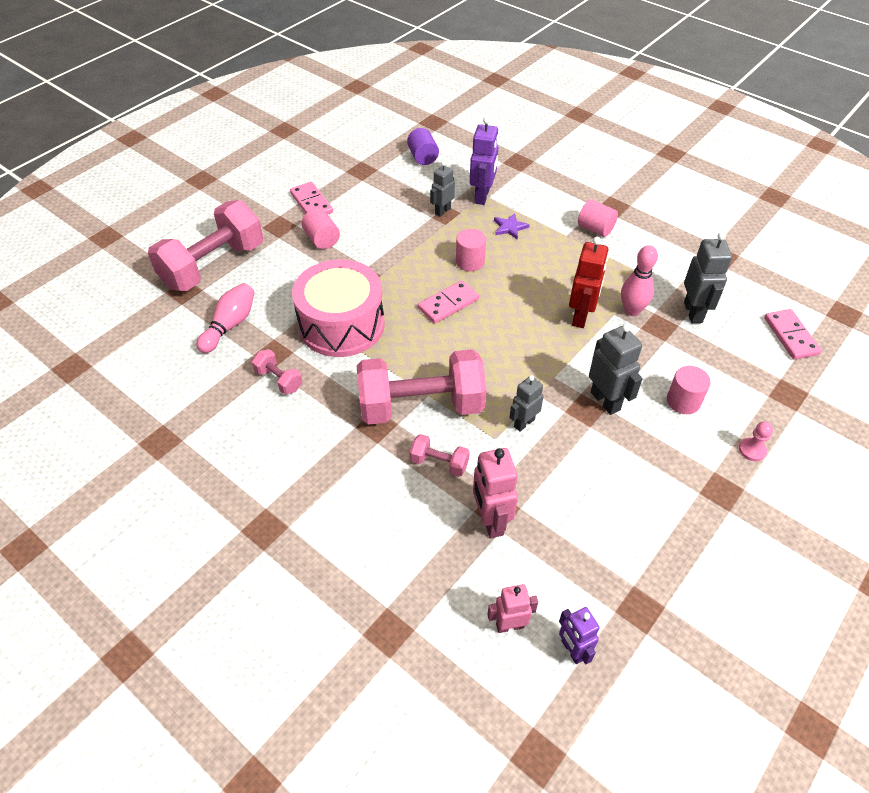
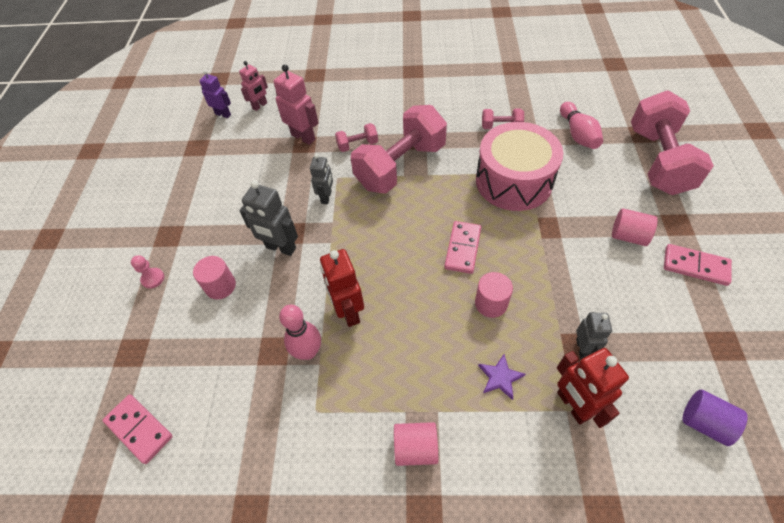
camera: 145 degrees right, 5 degrees up
purple robot [470,117,499,205] -> red robot [557,348,629,428]
grey robot [684,232,732,323] -> none

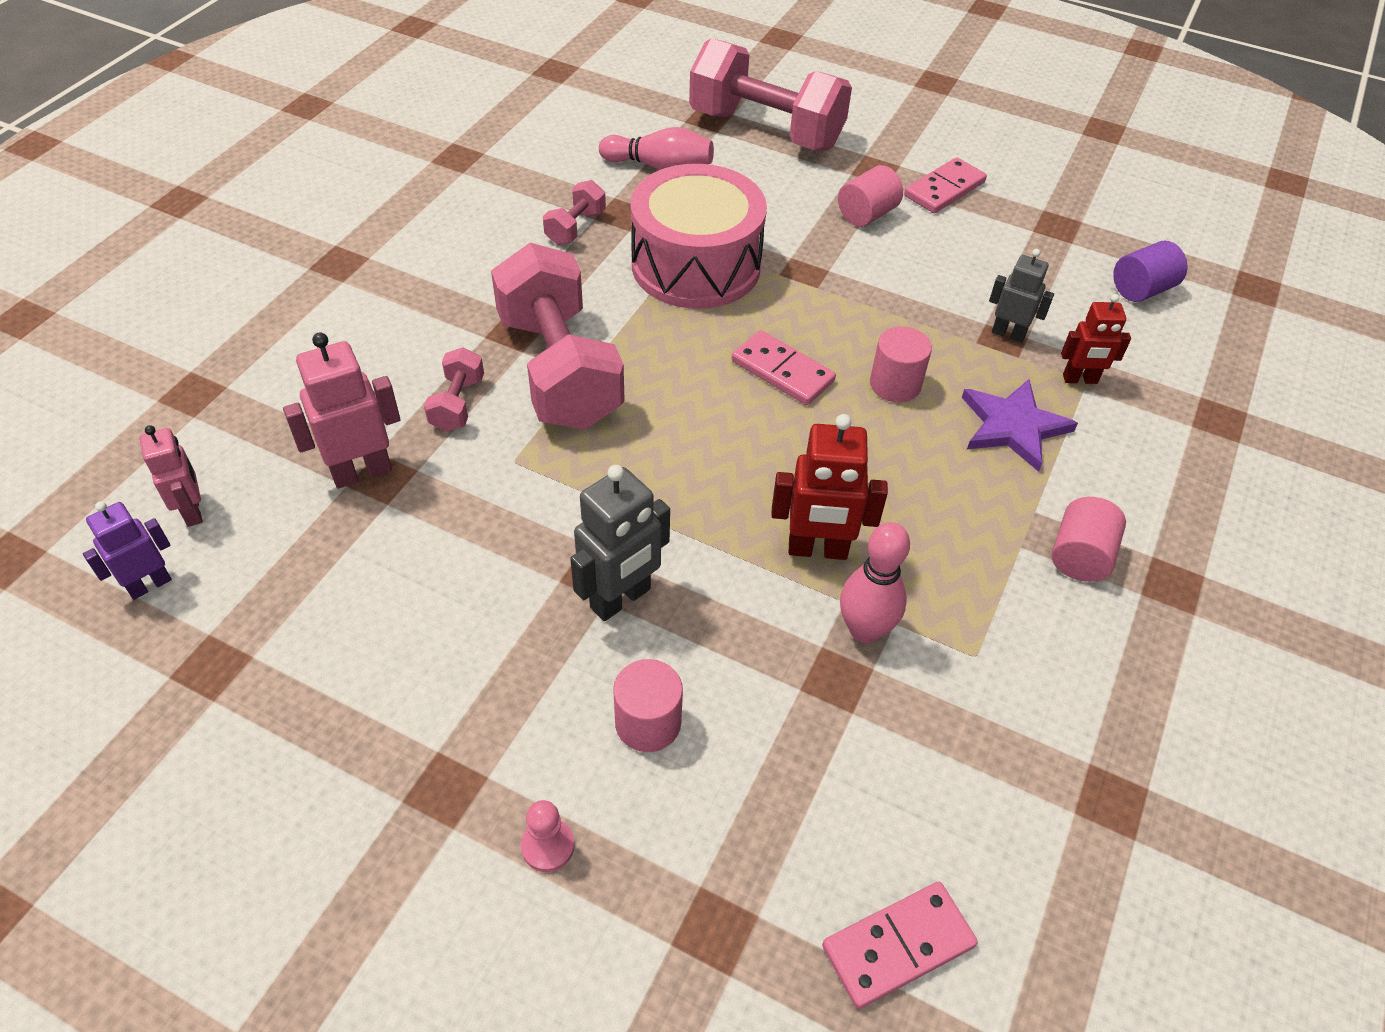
camera: 70 degrees left, 5 degrees down
grey robot [310,154,333,204] -> none
purple star [478,354,526,400] -> purple star [962,379,1078,472], size x1.65
red robot [557,348,629,428] -> red robot [1061,294,1131,384], size x0.65

